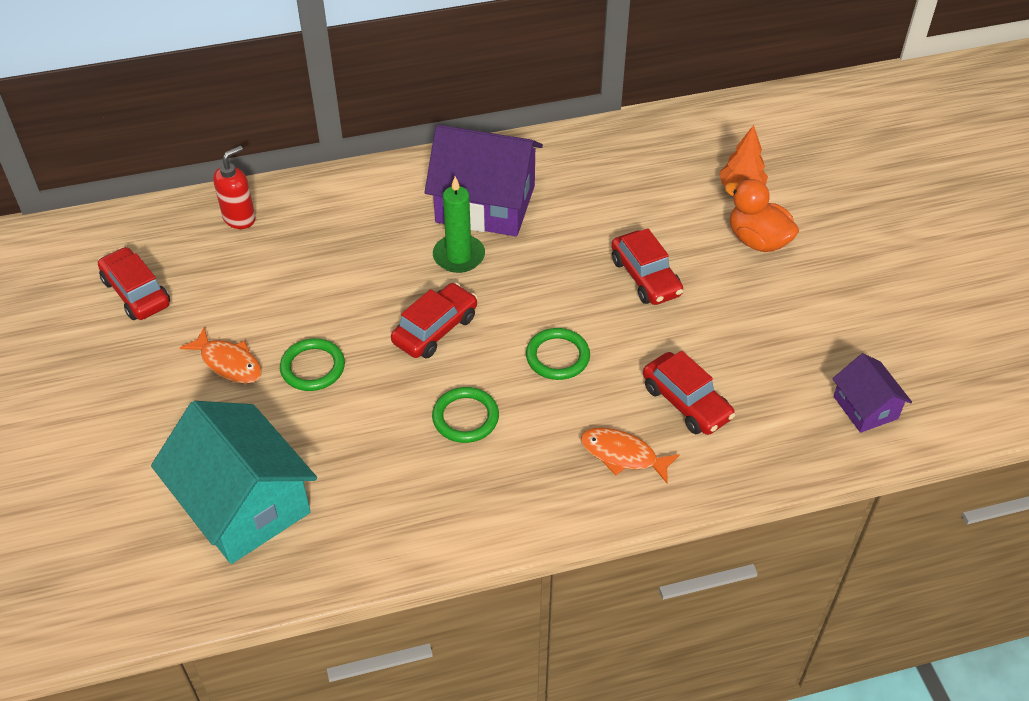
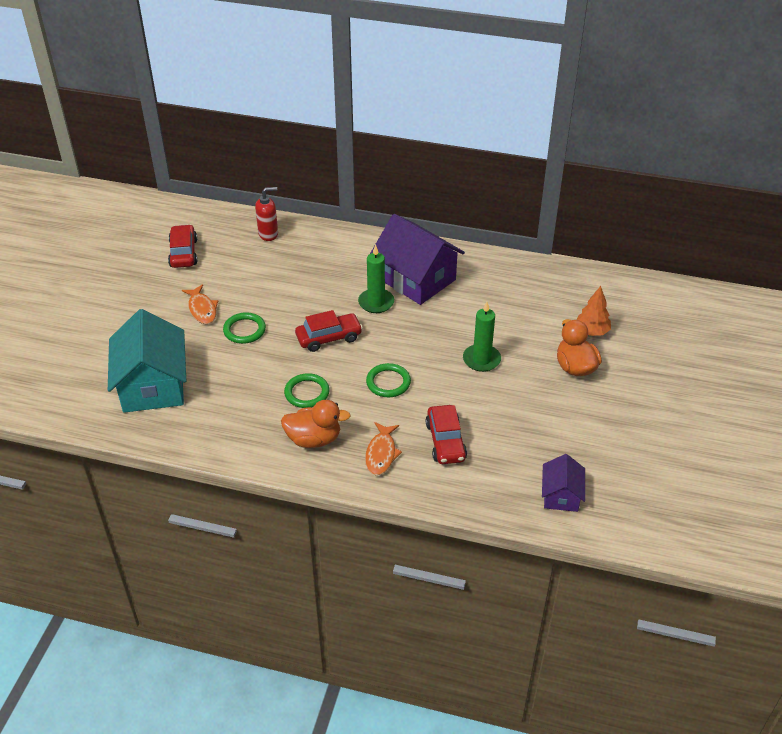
camera: 30 degrees right, 5 degrees down
orange fish [580,428,680,483] -> orange fish turned 135 degrees counterclockwise [365,422,402,475]
red car [611,228,683,305] -> green candle [463,302,501,372]
none -> orange duck [281,400,351,448]

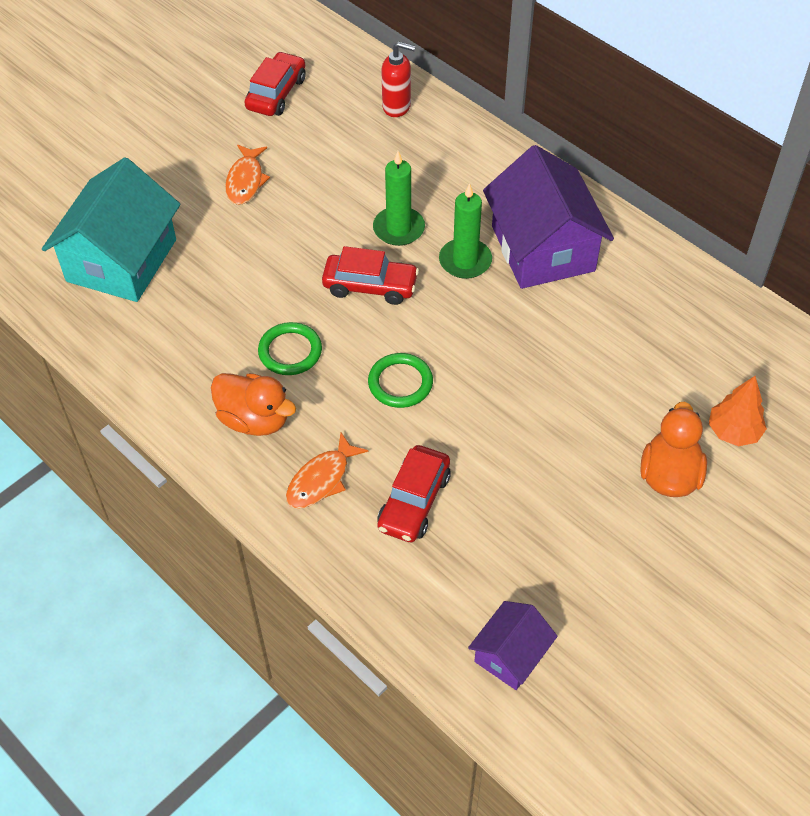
camera: 30 degrees right, 10 degrees up
green ring [223,312,266,344] -> none
green candle [463,302,501,372] -> green candle moved to [373,151,425,246]

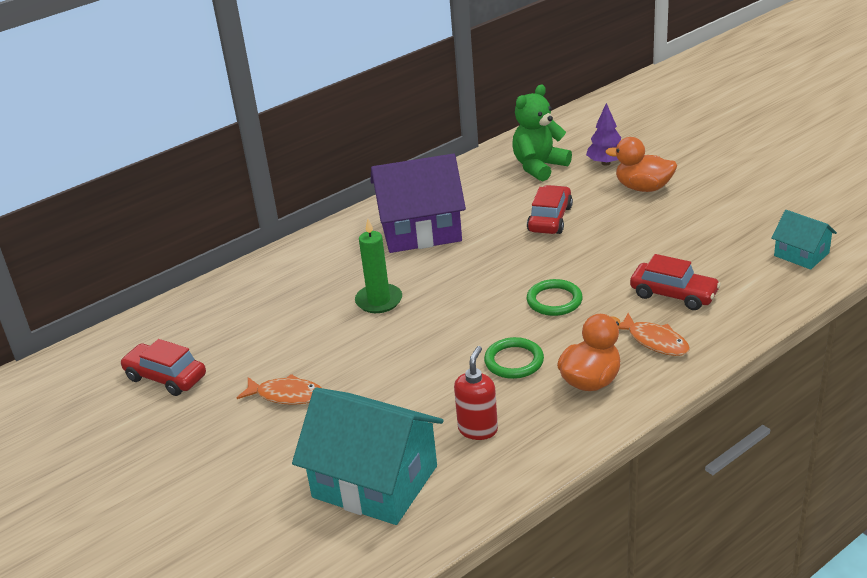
camera: 80 degrees left, 20 degrees down
red car [322,246,419,305] -> red car moved to [527,185,573,234]
red soap dispenser [381,42,416,117] -> red soap dispenser moved to [454,346,498,440]
green candle [439,183,492,279] -> none
purple house [468,601,558,690] -> turquoise house [771,210,837,270]
orange tree [709,376,767,446] -> purple tree [586,103,621,166]
none -> green teddy bear [512,85,572,181]

